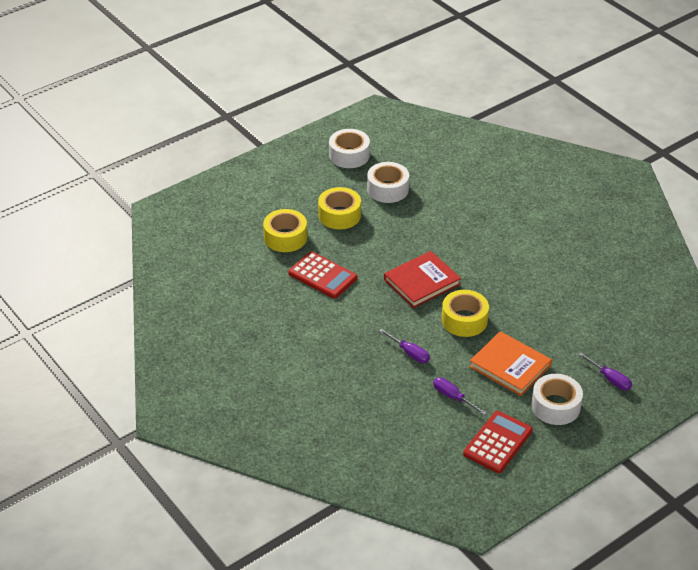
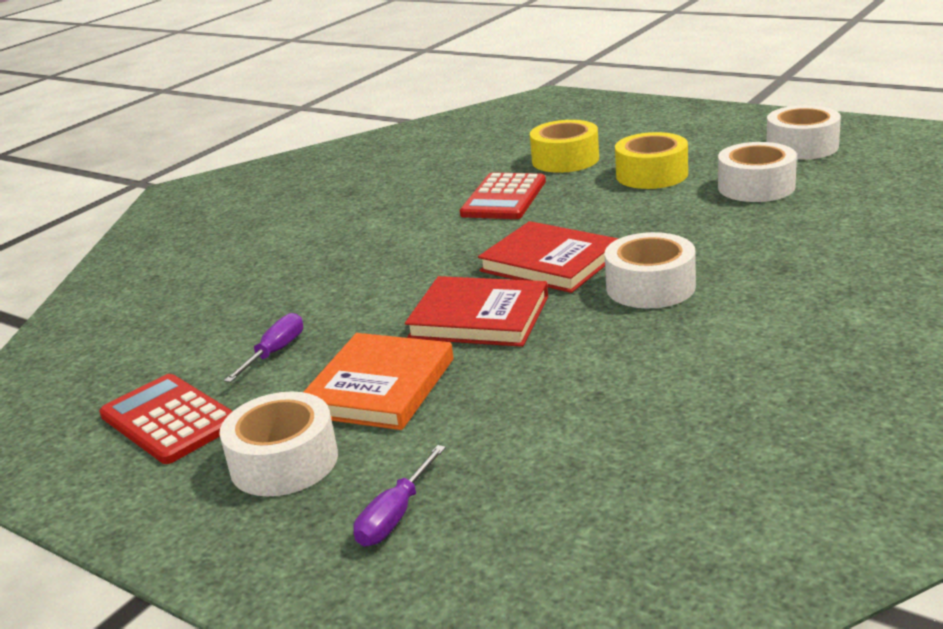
camera: 75 degrees right, 15 degrees down
purple screwdriver [379,329,430,363] -> none
yellow tape [442,290,489,337] -> red book [405,276,548,347]
red calculator [463,411,533,473] -> red calculator turned 150 degrees counterclockwise [99,374,232,464]
none -> white tape [605,232,696,308]

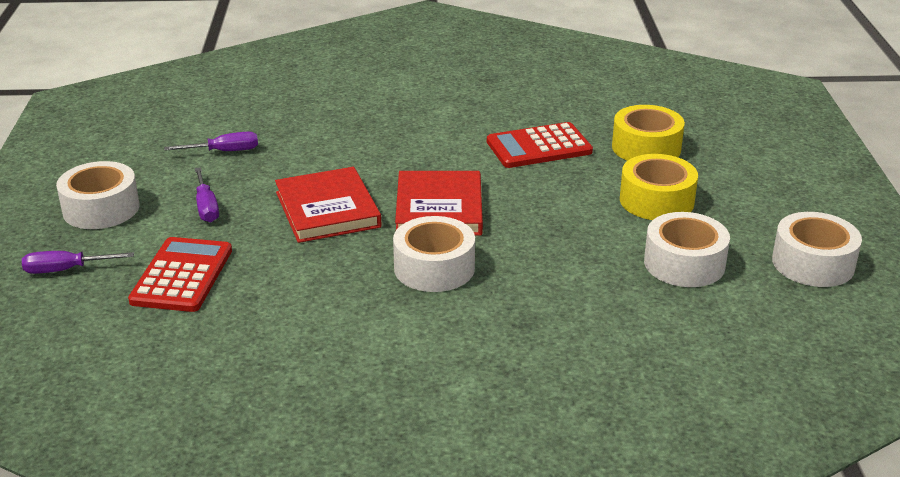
camera: 50 degrees right, 5 degrees up
red calculator [99,374,232,464] -> red calculator moved to [128,237,232,312]
orange book [304,333,454,430] -> purple screwdriver [195,167,219,222]

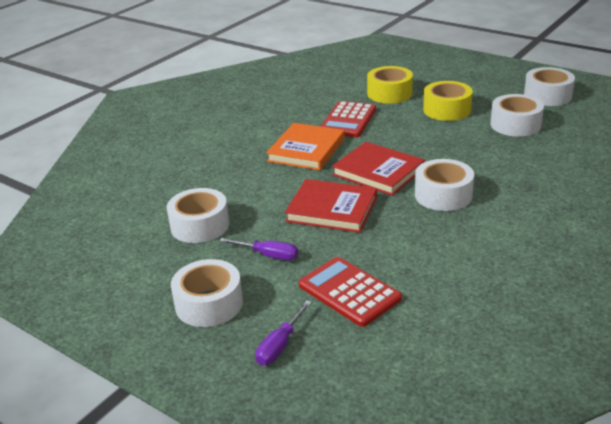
camera: 50 degrees left, 0 degrees up
purple screwdriver [164,132,258,151] -> white tape [166,188,229,243]
none -> orange book [266,123,345,170]

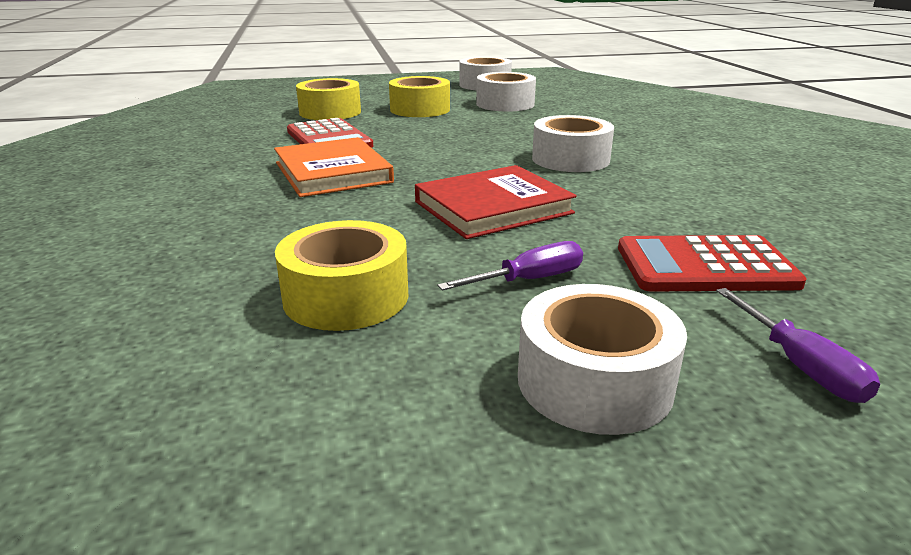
camera: 50 degrees left, 5 degrees down
white tape [166,188,229,243] -> yellow tape [275,220,408,331]
red book [332,142,425,196] -> none

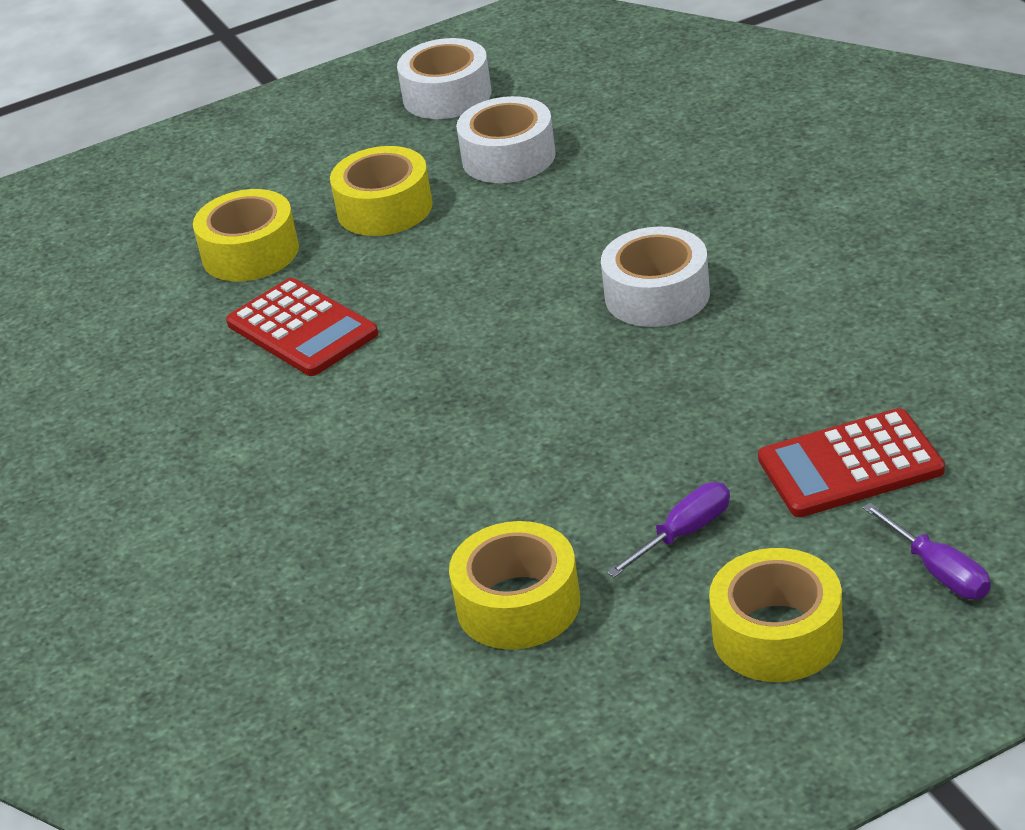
camera: 10 degrees left, 10 degrees up
orange book [274,137,394,197] -> none
red book [415,165,577,239] -> none
white tape [518,284,687,435] -> yellow tape [709,548,843,682]

